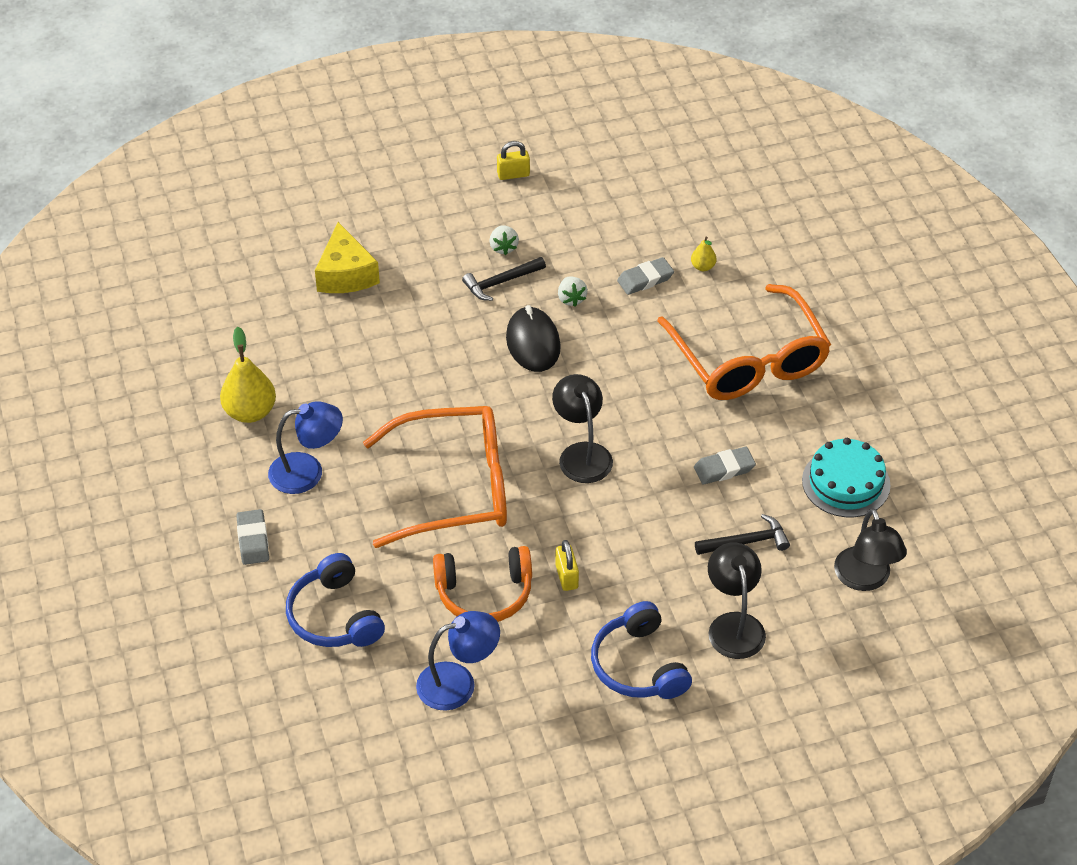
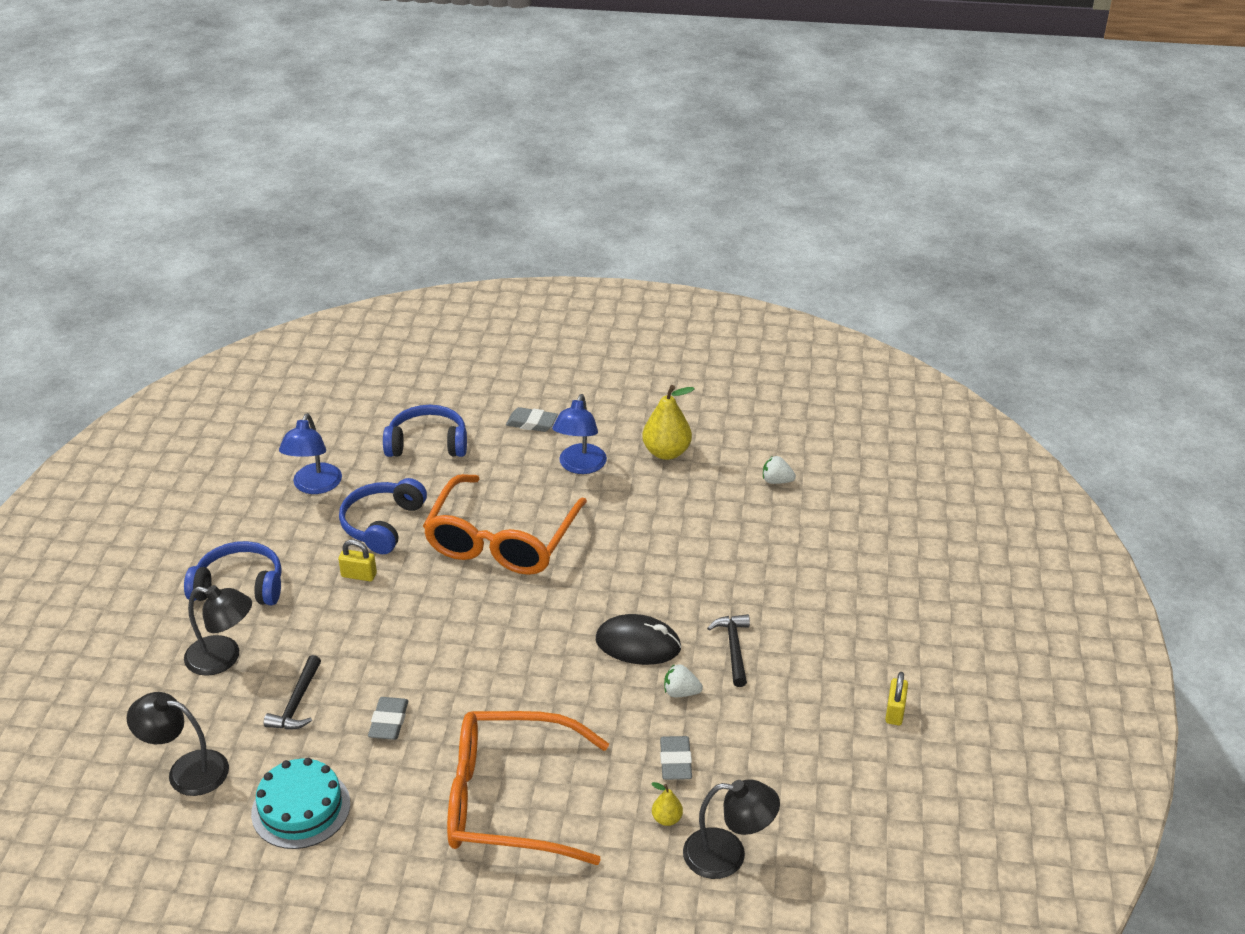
camera: 115 degrees right, 10 degrees down
yellow cheese [315,222,380,293] -> none
orange headphones [433,546,532,622] -> blue headphones [339,478,427,554]
white strawberry [489,225,519,255] -> white strawberry moved to [763,456,796,484]
black lamp [552,374,613,483] -> black lamp moved to [683,779,780,879]

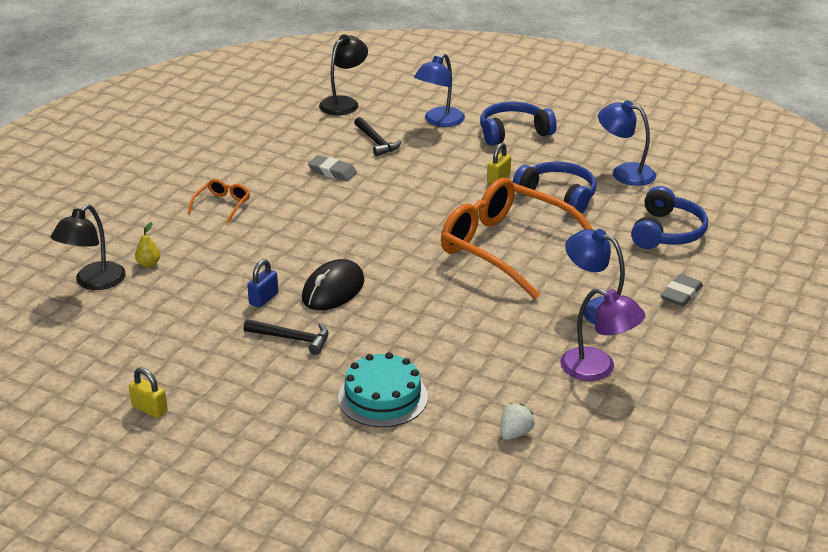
camera: 110 degrees right, 5 degrees down
blue headphones [184,541,282,605] -> blue headphones turned 135 degrees counterclockwise [480,102,557,146]
black lamp [184,585,252,676] -> blue lamp [414,54,465,127]
turquoise cake [251,758,350,849] -> turquoise cake moved to [338,352,428,427]
black hammer [264,655,321,729] -> black hammer turned 150 degrees counterclockwise [354,117,402,156]
orange glasses [447,711,609,865] -> orange glasses [188,179,250,223], size x0.41
yellow pear [642,385,694,460] -> purple lamp [560,288,645,381]
grey eraser [660,736,692,780] -> none
white strawberry [664,664,703,697] -> blue padlock [247,259,278,308]

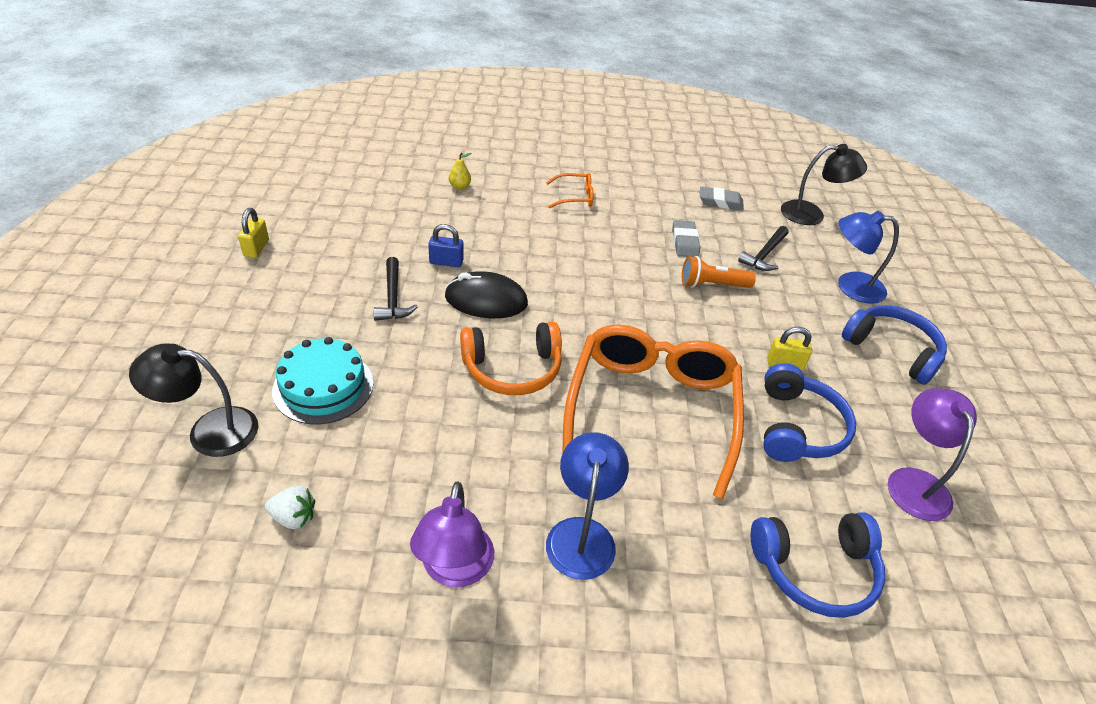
camera: 60 degrees right, 10 degrees up
black lamp [51,204,126,290] -> black lamp moved to [129,343,258,457]
blue lamp [598,100,656,186] -> purple lamp [888,388,977,521]
grey eraser [660,274,703,307] -> grey eraser moved to [700,186,744,210]
none -> orange headphones [460,322,562,395]
none -> orange flashlight [682,256,756,288]

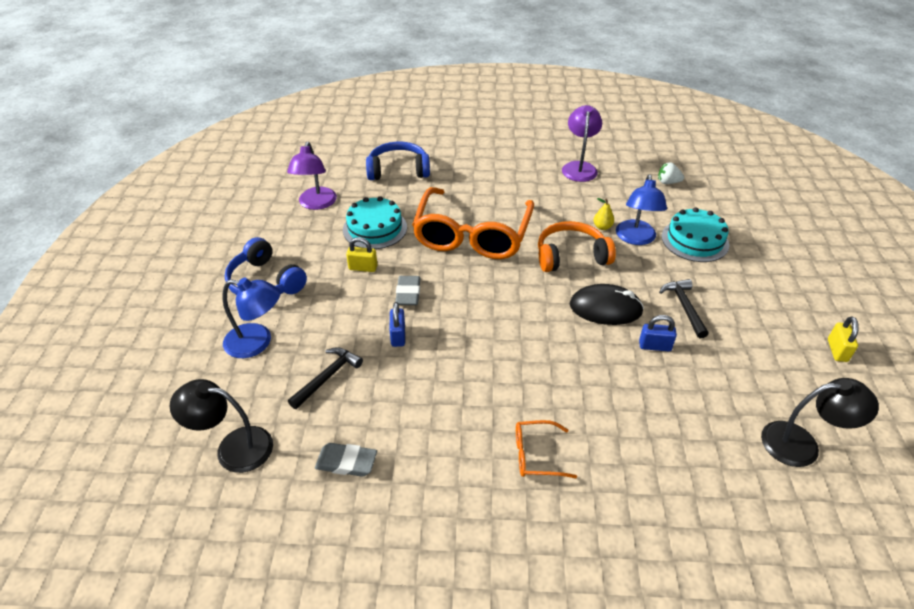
camera: 175 degrees left, 0 degrees up
black lamp [129,343,258,457] -> black lamp moved to [761,378,879,467]
yellow pear [449,152,472,190] -> yellow pear moved to [594,198,614,230]
blue lamp [546,432,629,580] -> blue lamp moved to [616,175,667,245]
grey eraser [672,220,700,257] -> grey eraser moved to [395,276,421,305]
orange flashlight [682,256,756,288] -> blue padlock [389,302,405,347]
blue headphones [764,363,856,462] -> turquoise cake [343,196,407,249]

